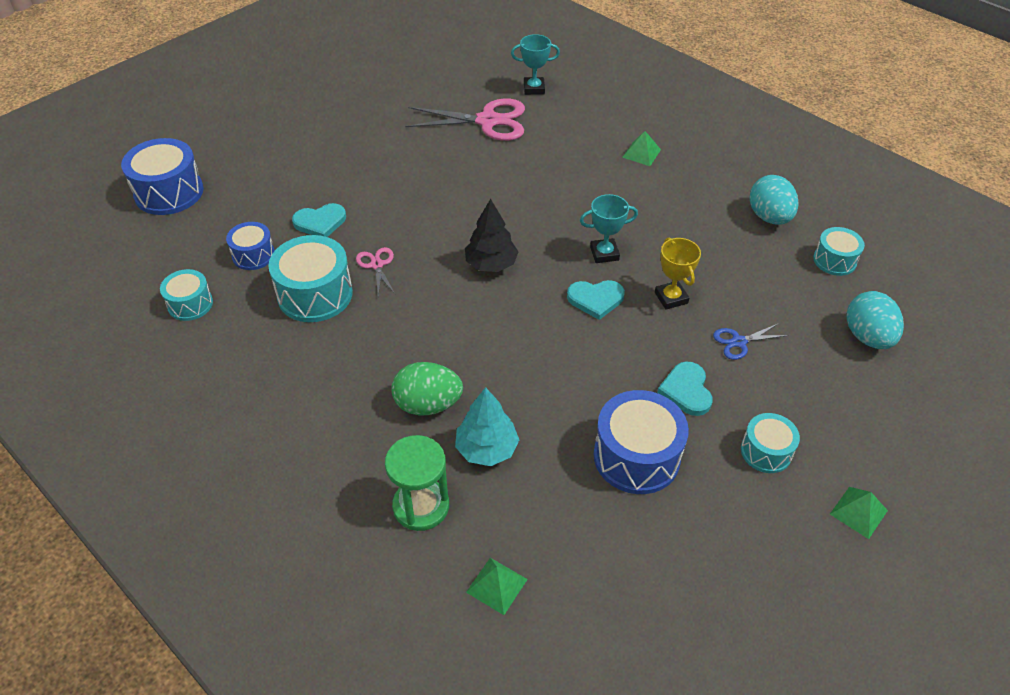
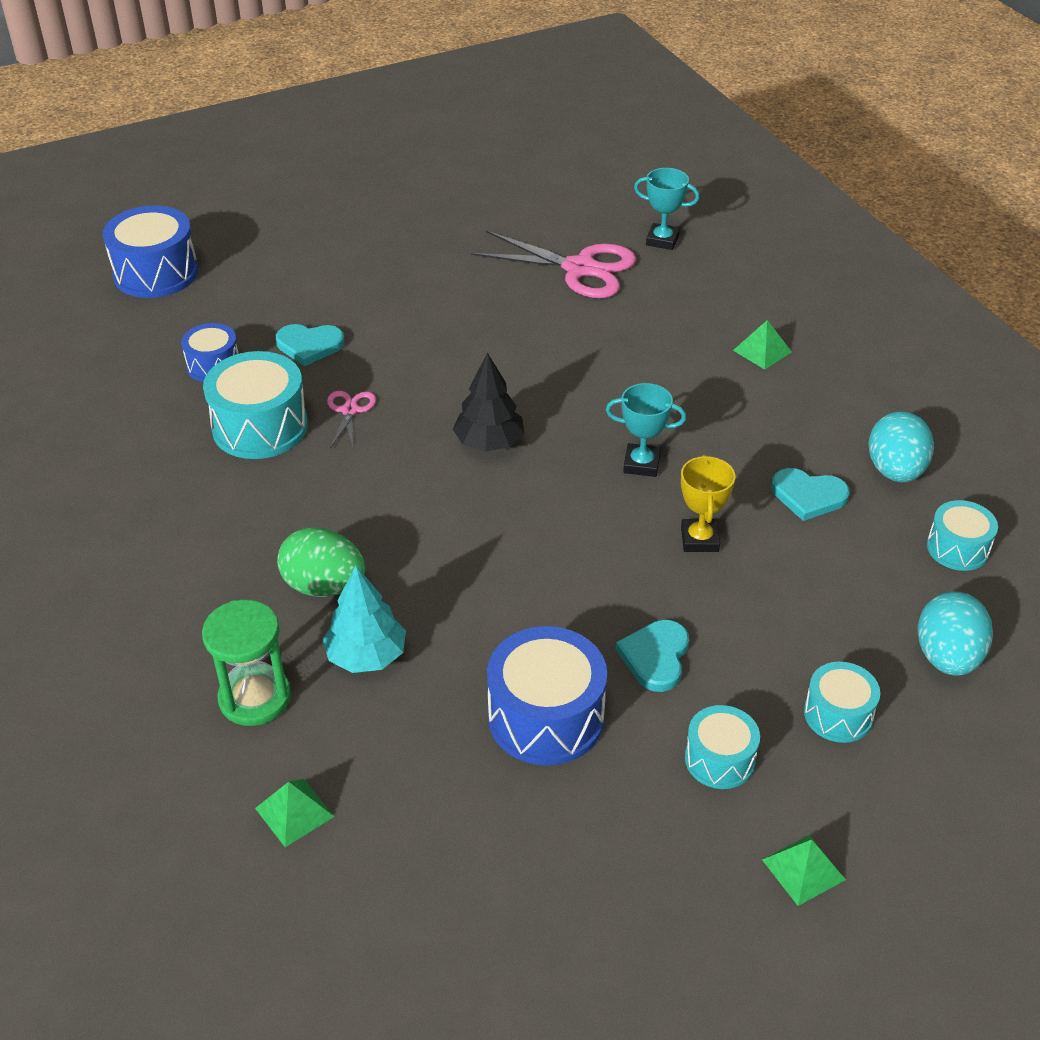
camera: 20 degrees right, 5 degrees down
turquoise drum [160,269,213,321] -> turquoise drum moved to [804,662,880,743]
turquoise heart [567,280,625,320] -> turquoise heart moved to [771,468,850,521]
blue scissors [713,323,788,360] -> none

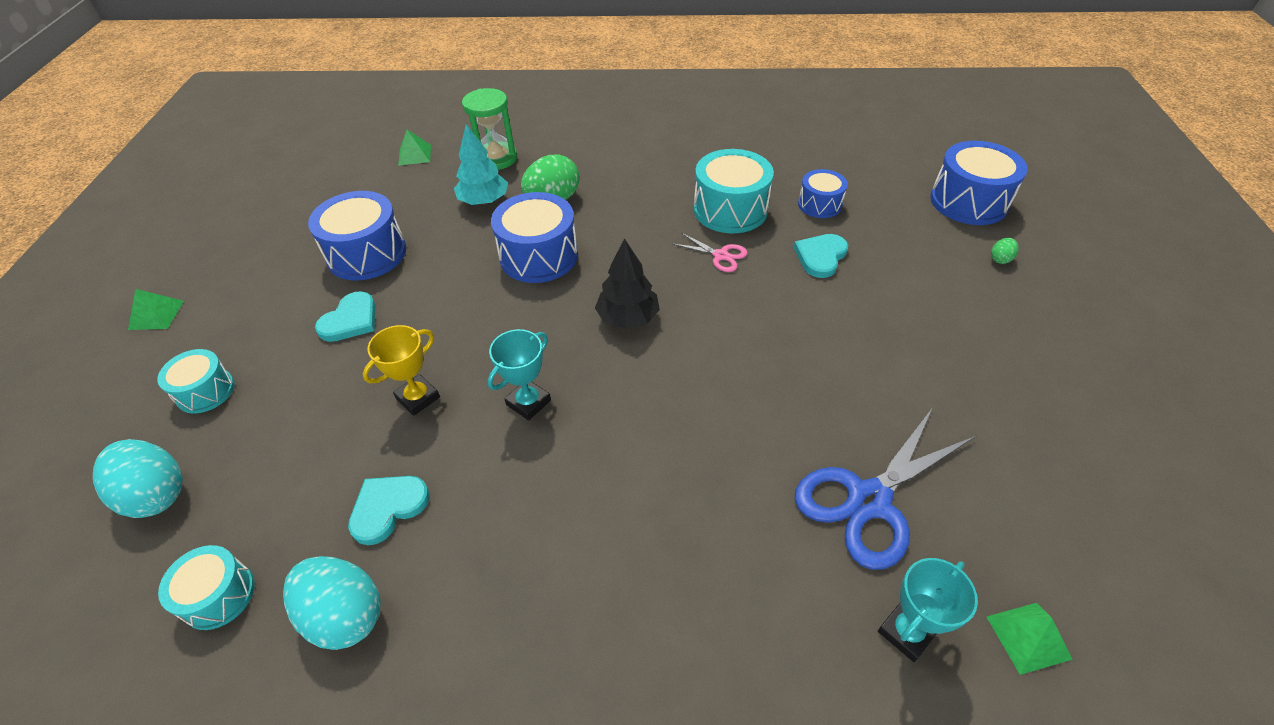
camera: 120 degrees right, 5 degrees up
pink scissors [471,231,636,298] -> blue scissors [795,407,976,570]
turquoise heart [616,620,689,692] -> turquoise heart turned 75 degrees clockwise [315,291,376,342]
yellow trophy [681,455,735,552] -> yellow trophy turned 75 degrees counterclockwise [363,325,440,416]
turquoise drum [685,705,760,789] -> none
green pyramid [733,320,792,370] -> green pyramid moved to [986,603,1073,675]
none -> blue drum [491,192,578,283]
none -> green egg [991,238,1018,264]

